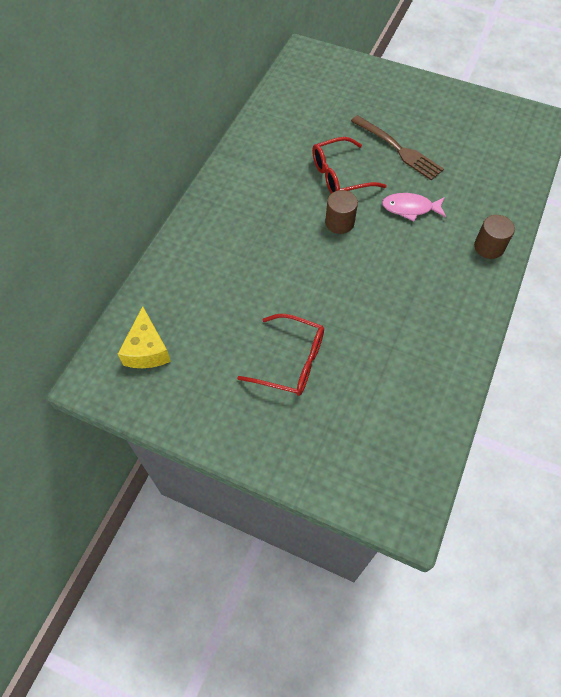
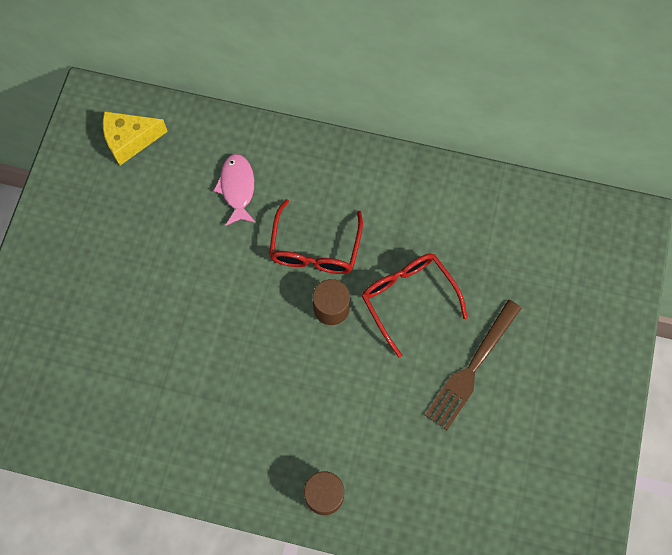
camera: 80 degrees right, 10 degrees up
red glasses [237,314,324,396] -> red glasses moved to [269,199,363,274]
pink fish [382,193,446,221] -> pink fish moved to [213,154,256,226]

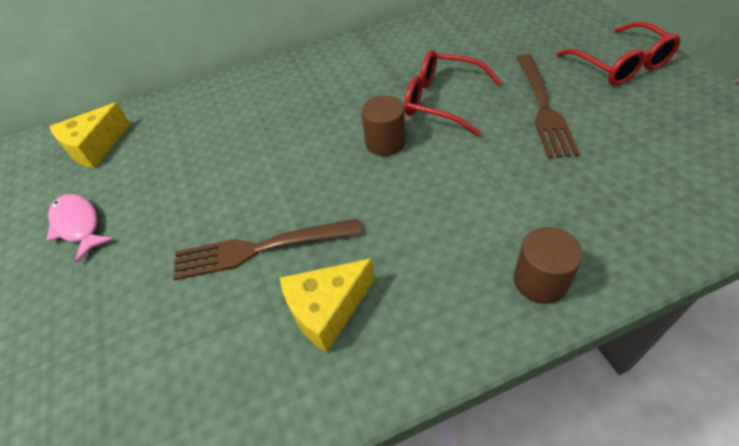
camera: 30 degrees left, 20 degrees down
pink fish [213,154,256,226] -> pink fish moved to [46,194,114,263]
red glasses [269,199,363,274] -> red glasses moved to [556,22,680,86]
none -> brown fork [173,219,361,280]
none -> yellow cheese [280,258,375,353]

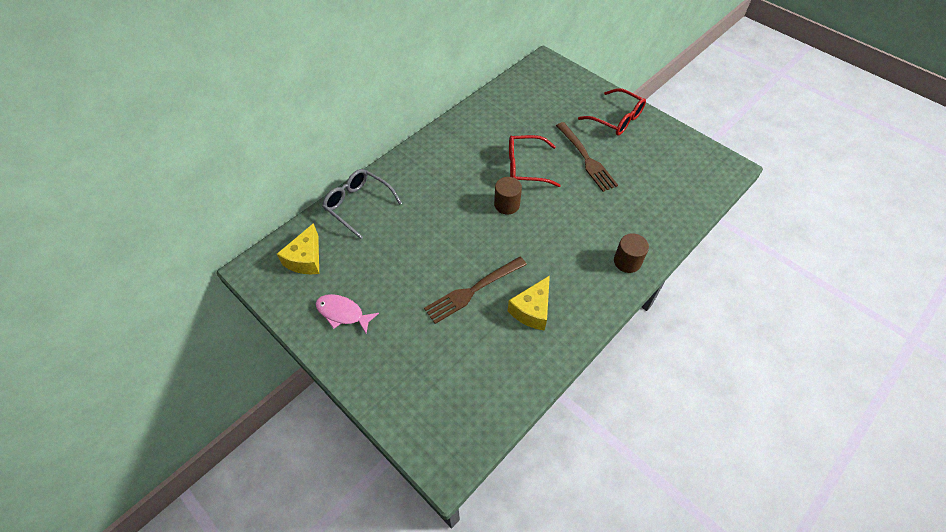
camera: 30 degrees left, 5 degrees up
none -> grey glasses [322,169,402,239]

